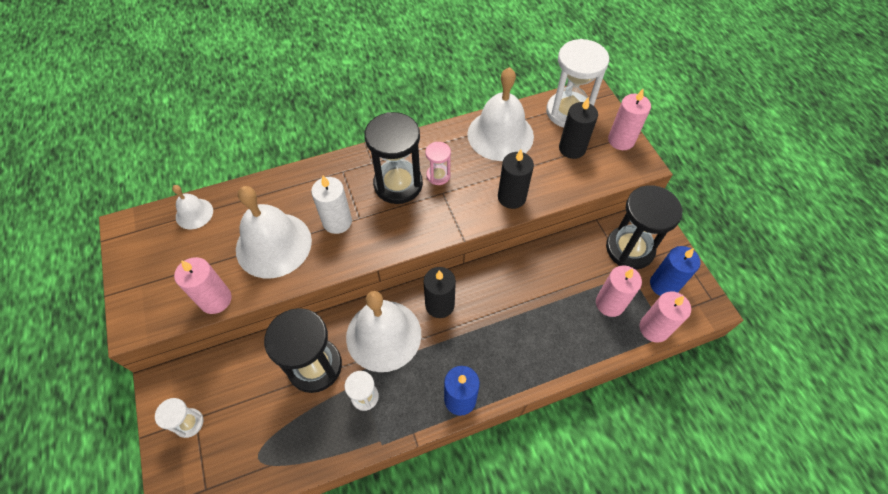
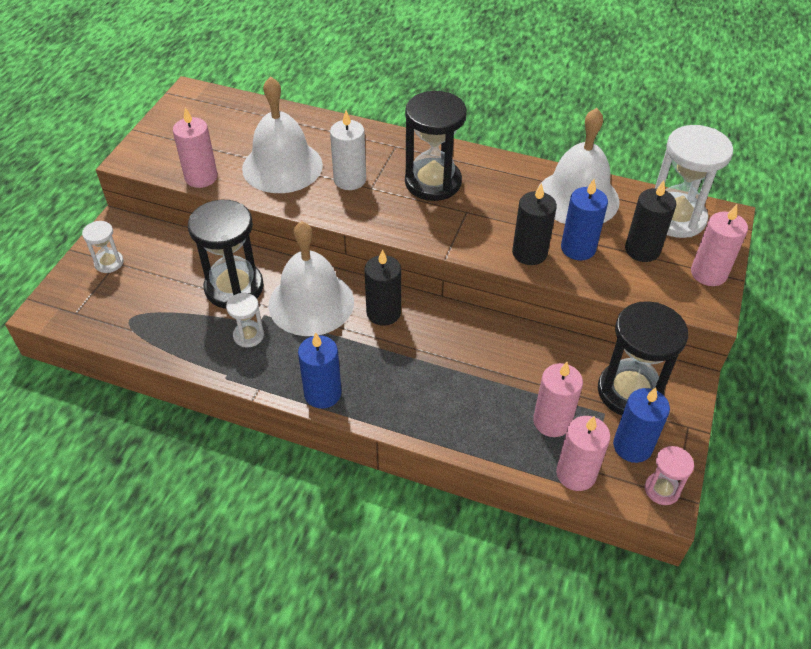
camera: 40 degrees right, 10 degrees down
white bell [172,185,213,229] -> none
pink hourglass [425,142,451,185] -> pink hourglass moved to [645,446,694,505]
none -> blue candle [561,179,608,260]

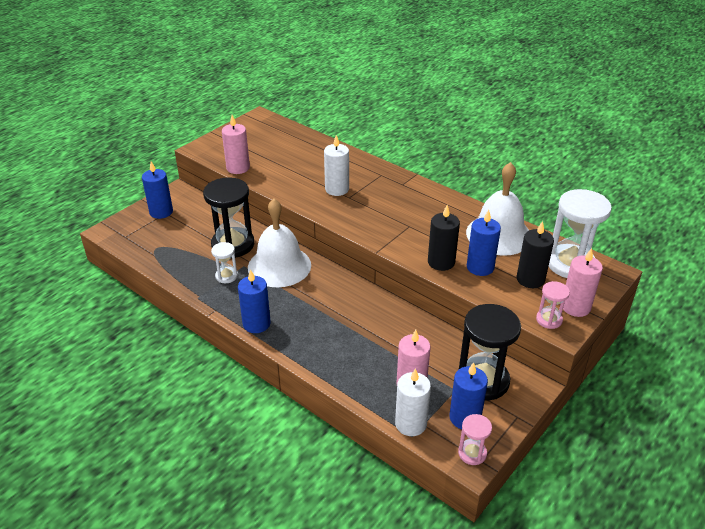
camera: 20 degrees right, 10 degrees down
white hourglass [82,221,124,273] -> blue candle [142,161,173,219]
white bell [242,76,323,193] -> none
black candle [364,249,401,326] -> none
black hourglass [405,91,467,201] -> none
pink candle [556,416,610,491] -> white candle [395,368,431,436]
none -> pink hourglass [536,281,570,329]

